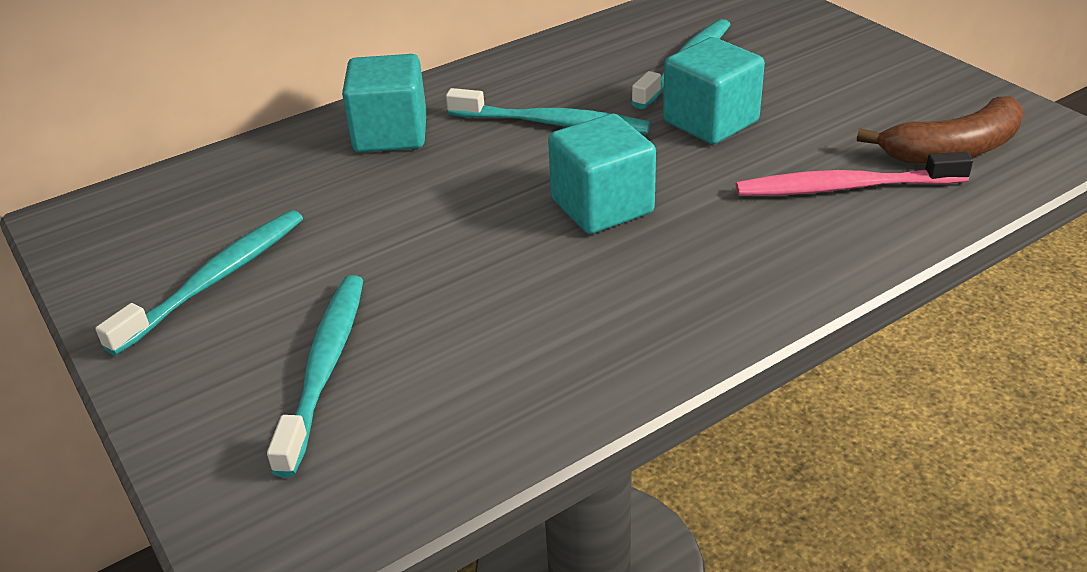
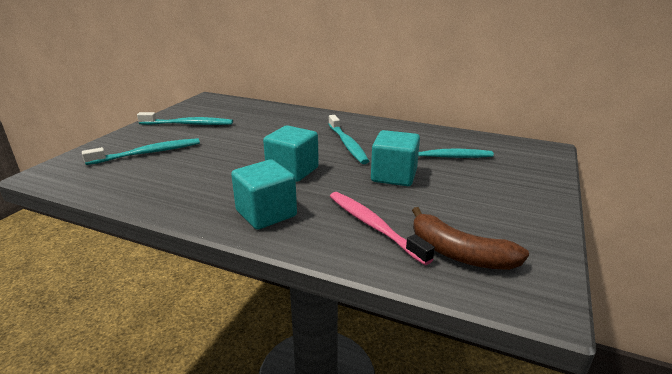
camera: 55 degrees right, 10 degrees down
turquoise cube [342,54,427,152] -> turquoise cube moved to [231,160,297,230]

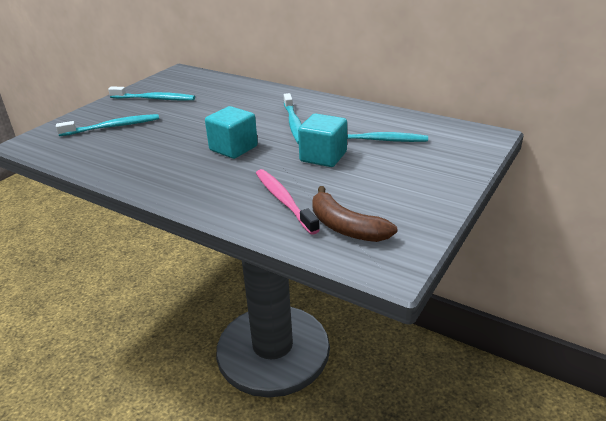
camera: 10 degrees right, 5 degrees up
turquoise cube [231,160,297,230] -> none

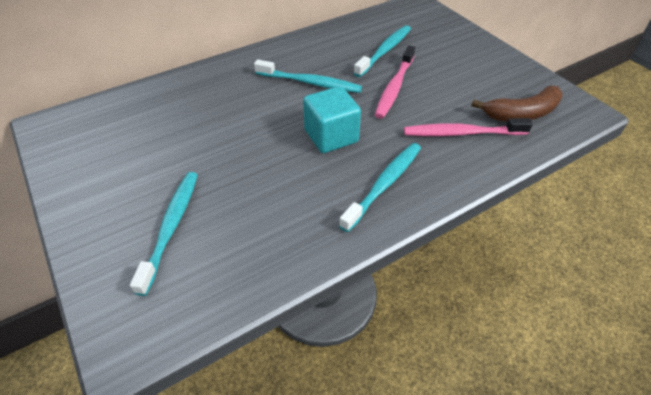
camera: 65 degrees left, 15 degrees up
turquoise toothbrush [108,86,195,100] -> turquoise toothbrush moved to [339,143,421,232]
turquoise cube [298,114,347,167] -> pink toothbrush [375,45,415,119]

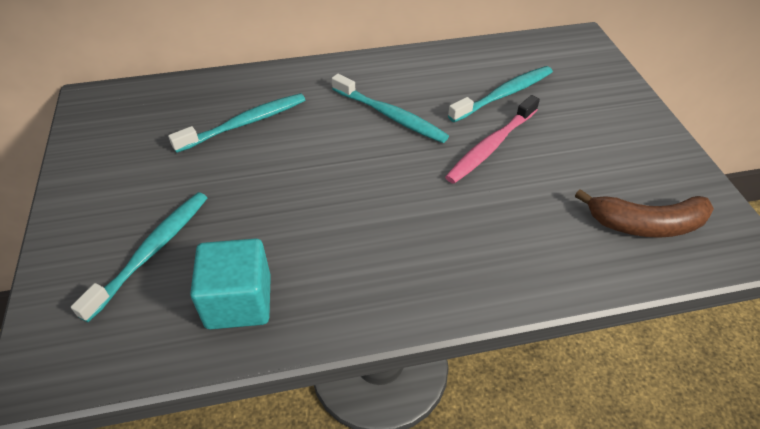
camera: 20 degrees right, 0 degrees up
turquoise cube [303,86,361,153] -> turquoise cube moved to [190,238,271,330]
turquoise toothbrush [339,143,421,232] -> turquoise toothbrush moved to [168,93,305,153]
pink toothbrush [404,118,533,136] -> none

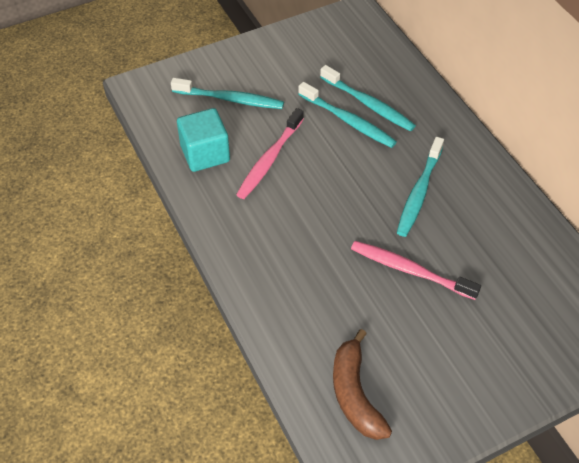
camera: 75 degrees right, 5 degrees up
turquoise toothbrush [448,66,553,122] -> turquoise toothbrush moved to [298,82,397,148]
none -> pink toothbrush [236,108,304,199]

